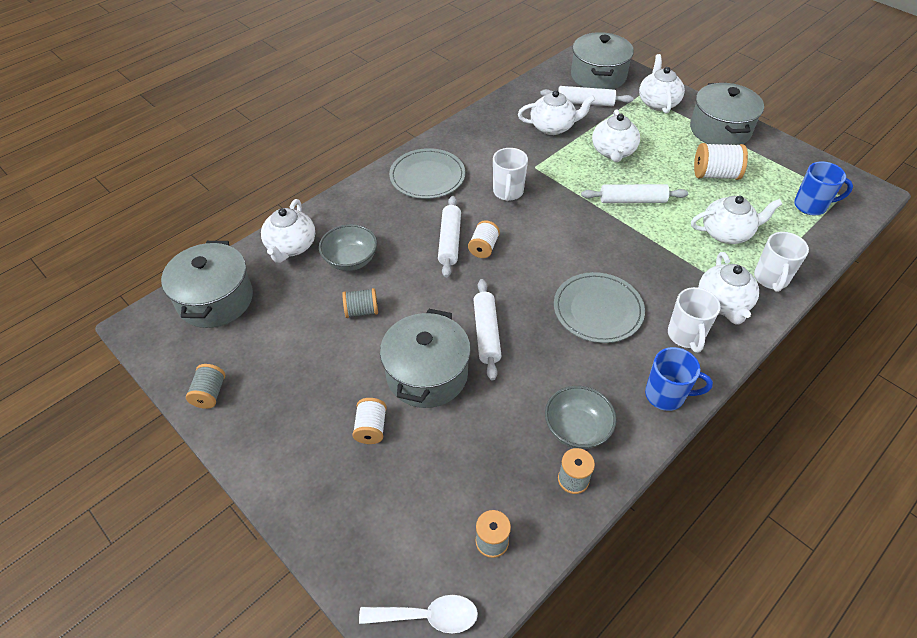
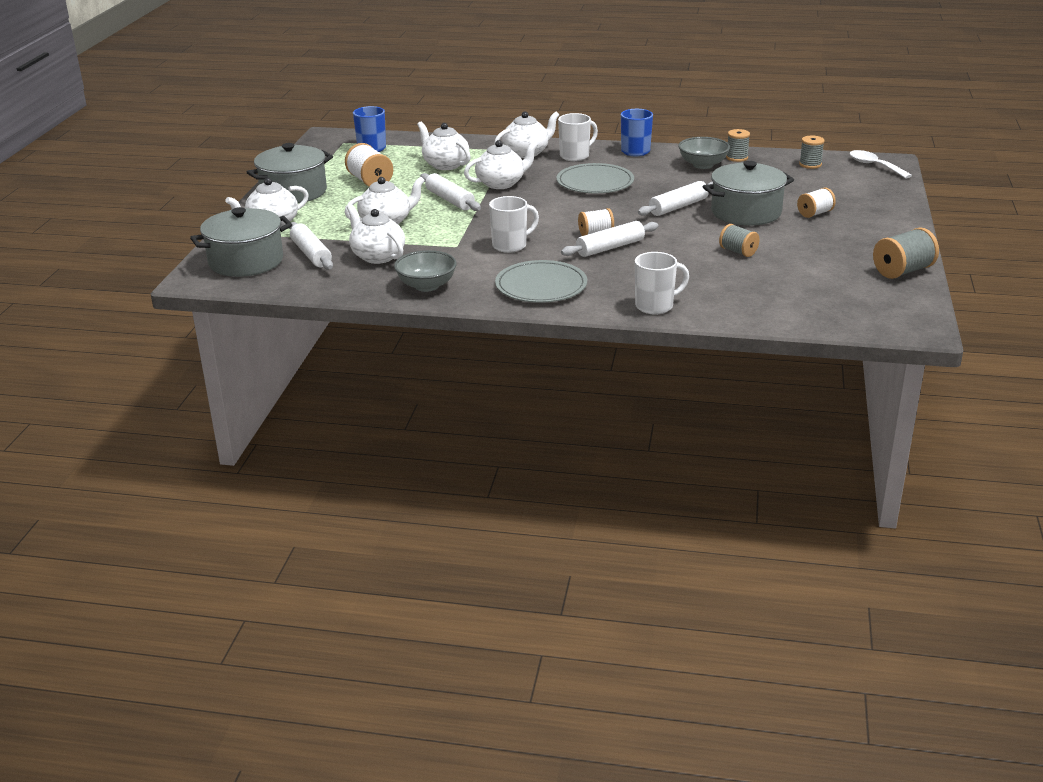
camera: 125 degrees left, 20 degrees down
grey pot [161,241,253,328] -> none
grey spool [186,364,225,409] -> grey spool [873,227,939,279], size x1.53
white teapot [261,199,315,263] -> white teapot moved to [464,140,538,189]
grey bowl [319,224,377,271] -> grey bowl moved to [394,250,457,292]
white mug [754,232,809,292] -> white mug moved to [635,252,689,314]

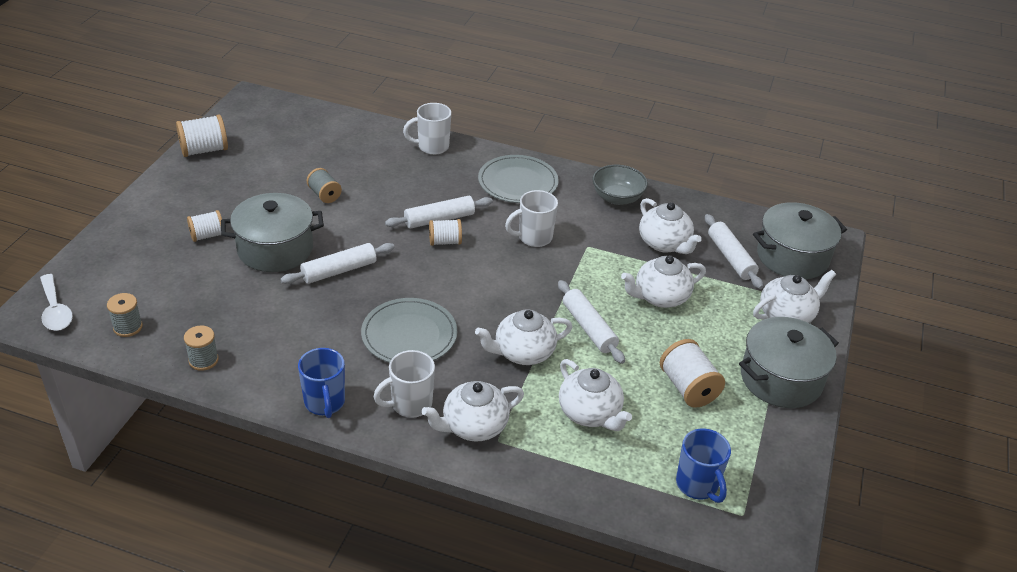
camera: 175 degrees left, 10 degrees up
grey bowl [678,137,730,169] -> none
grey spool [873,227,939,279] -> white spool [176,115,228,157]

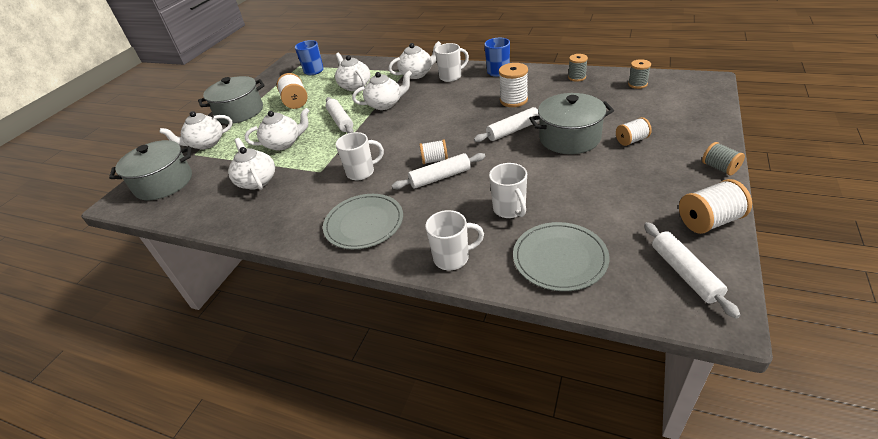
camera: 170 degrees left, 0 degrees up
white spoon [40,274,73,331] -> none
grey spool [307,168,342,203] -> grey spool moved to [702,142,745,175]
grey plate [361,298,457,363] -> grey plate moved to [513,222,610,291]
grey bowl [592,165,648,205] -> none
white rolling pin [705,214,763,289] -> white rolling pin moved to [644,222,741,319]
none -> white mug [489,163,527,218]
none -> white spool [499,63,528,107]

